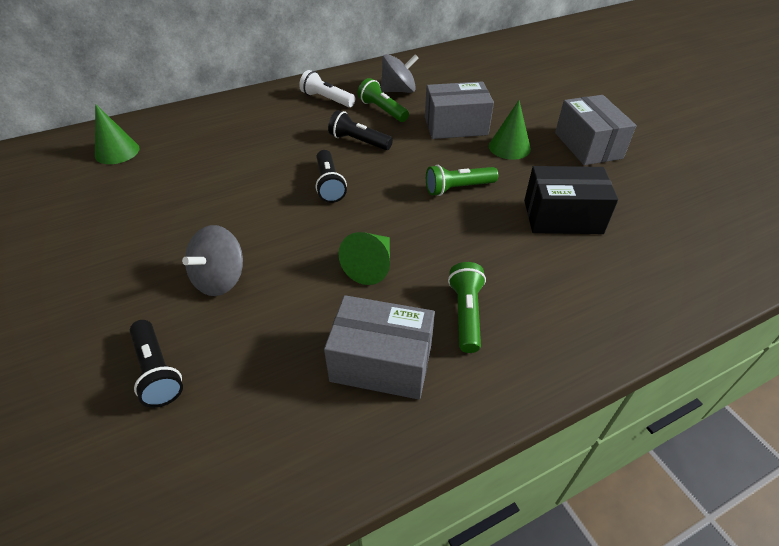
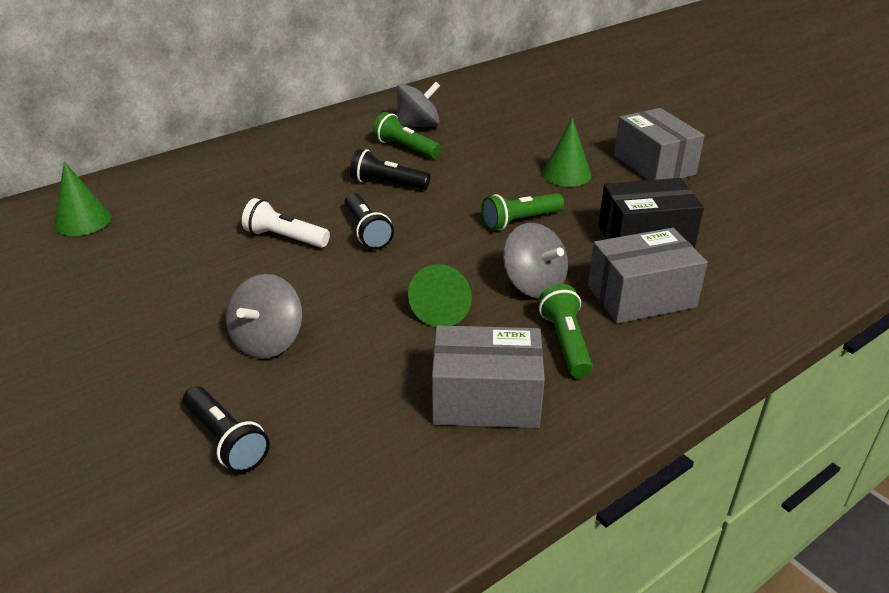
camera: 10 degrees left, 10 degrees down
white flashlight [299,70,355,107] -> white flashlight moved to [242,198,330,248]
grey box [425,81,494,139] -> grey box moved to [588,228,708,324]
none -> grey spinning top [503,223,568,298]

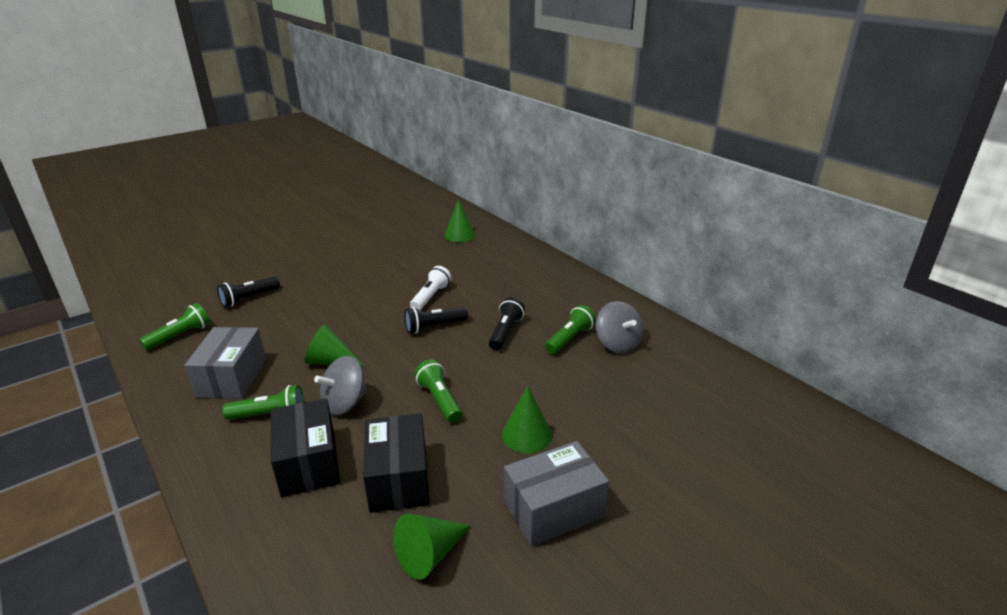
camera: 90 degrees right, 5 degrees down
grey spinning top [226,274,303,359] -> none
grey box [588,228,708,324] -> black box [271,398,340,497]
none -> green flashlight [139,303,210,350]
none -> green cone [394,514,471,580]

